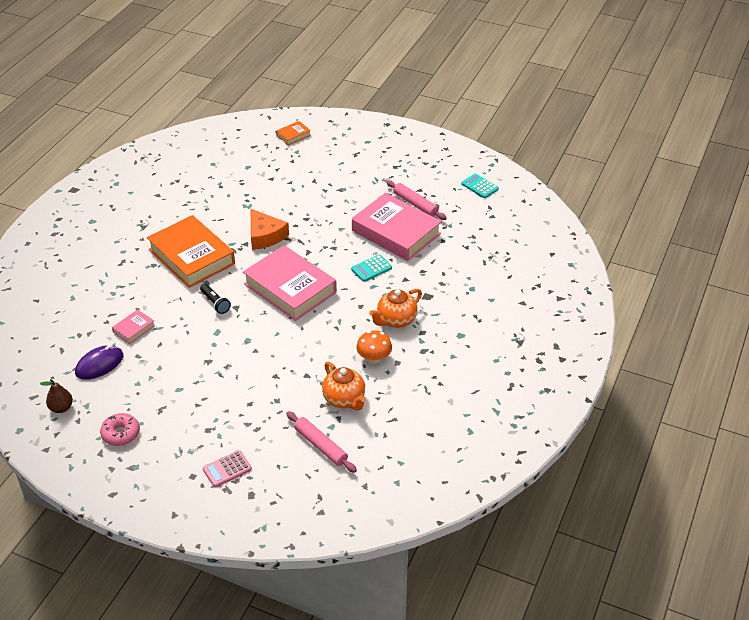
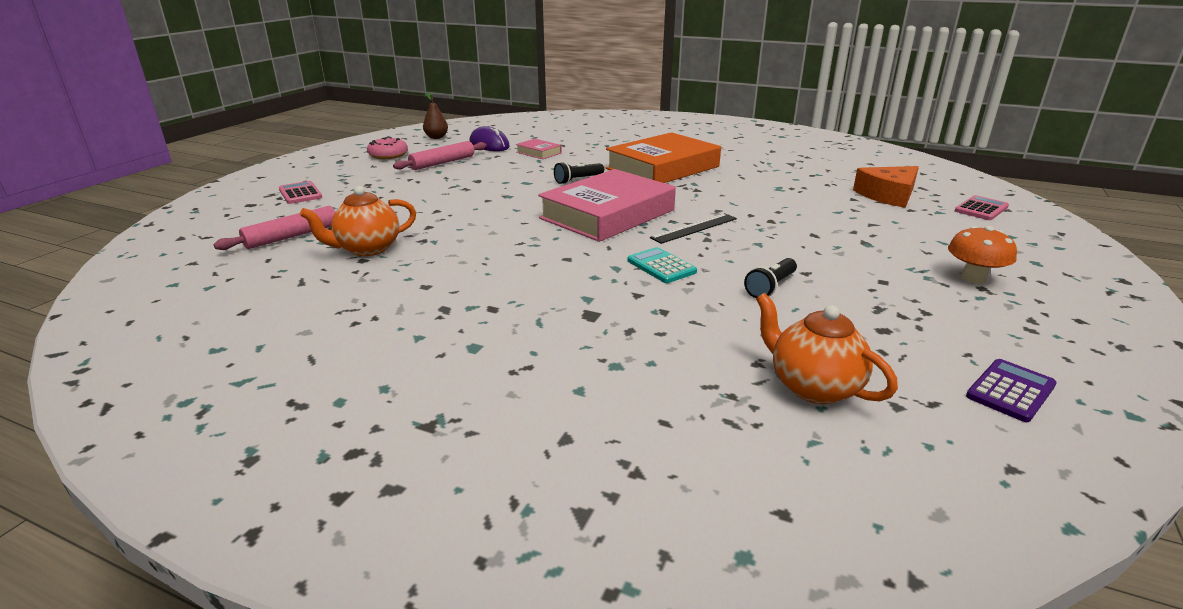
camera: 90 degrees right, 15 degrees down
orange cheese [251,209,289,250] -> orange cheese moved to [853,166,919,208]
orange book [276,121,311,145] -> pink calculator [955,195,1009,220]
pink book [352,193,442,261] -> black flashlight [744,258,797,298]
orange mushroom [356,330,392,364] -> orange mushroom moved to [948,226,1017,284]
orange teapot [369,289,422,328] -> orange teapot moved to [756,293,898,404]
pink rolling pin [386,180,447,220] -> pink rolling pin moved to [393,141,487,170]
turquoise calculator [461,174,499,198] -> purple calculator [966,359,1057,422]
none -> black ruler [650,213,737,244]

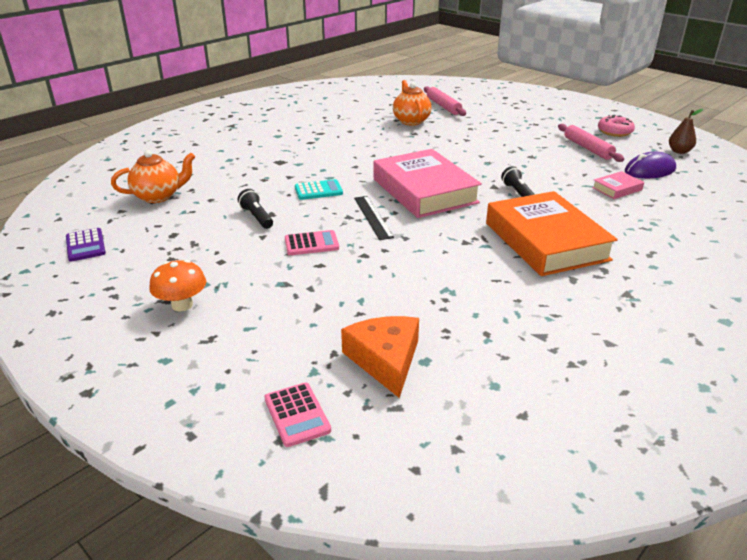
camera: 110 degrees right, 5 degrees up
pink calculator [279,181,322,204] -> pink calculator moved to [285,230,339,255]

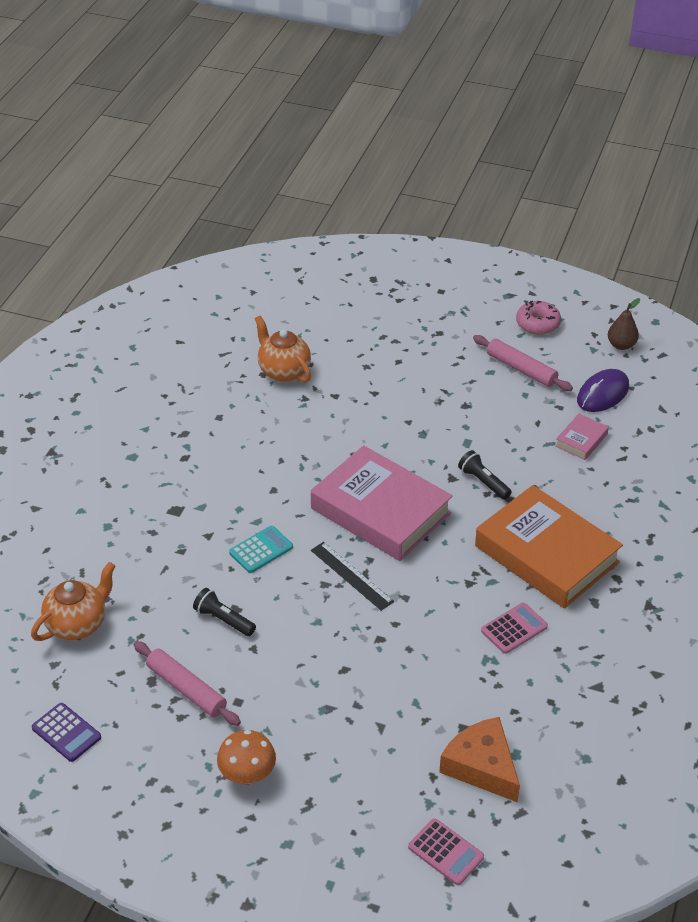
camera: 25 degrees left, 10 degrees up
pink calculator [285,230,339,255] -> pink calculator moved to [481,603,548,654]
pink rolling pin [424,86,466,116] -> pink rolling pin moved to [134,641,241,726]

